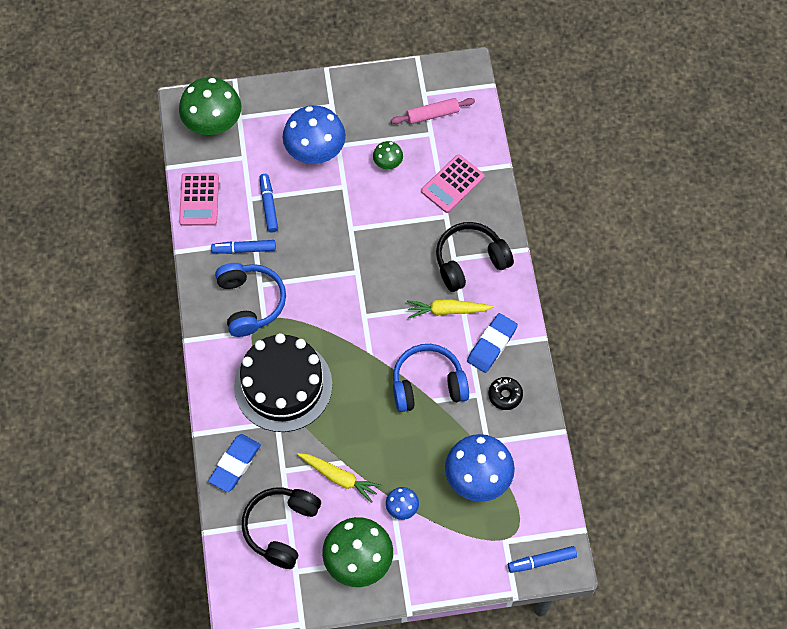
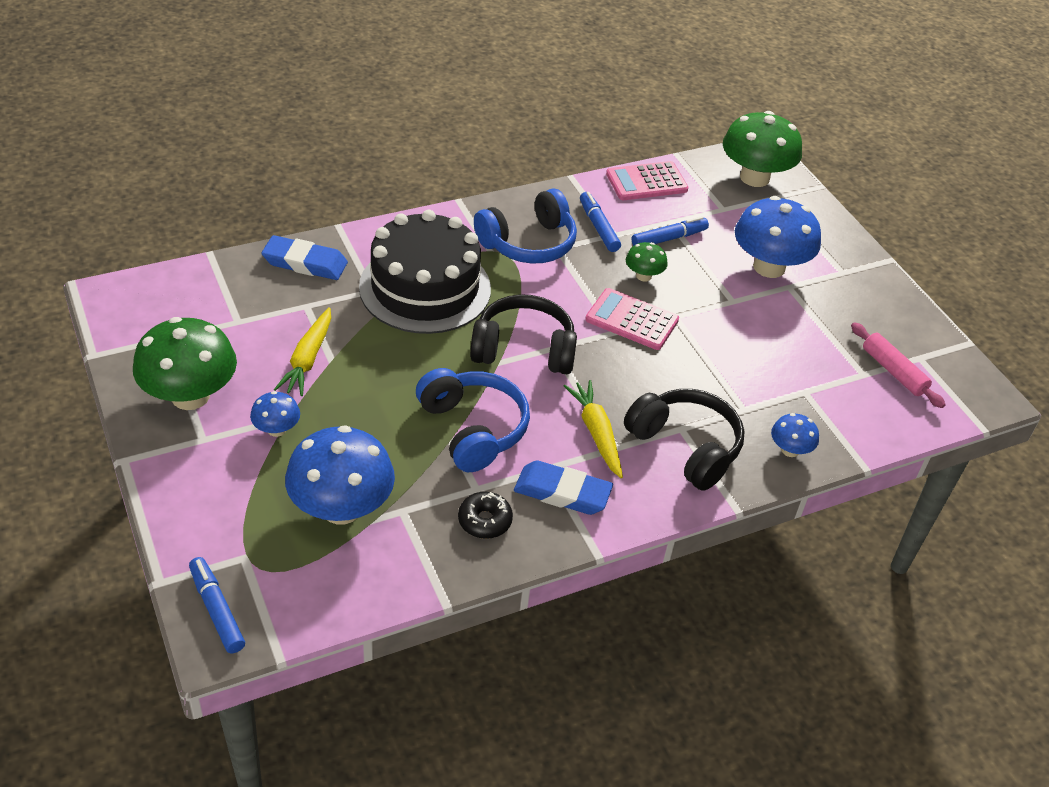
camera: 70 degrees right, 20 degrees down
black headphones [242,488,321,569] -> black headphones moved to [470,294,577,374]
green mushroom [373,141,403,169] -> green mushroom moved to [626,242,668,281]
pink calculator [421,154,485,213] -> pink calculator moved to [585,288,679,350]
none -> blue mushroom [771,413,819,457]

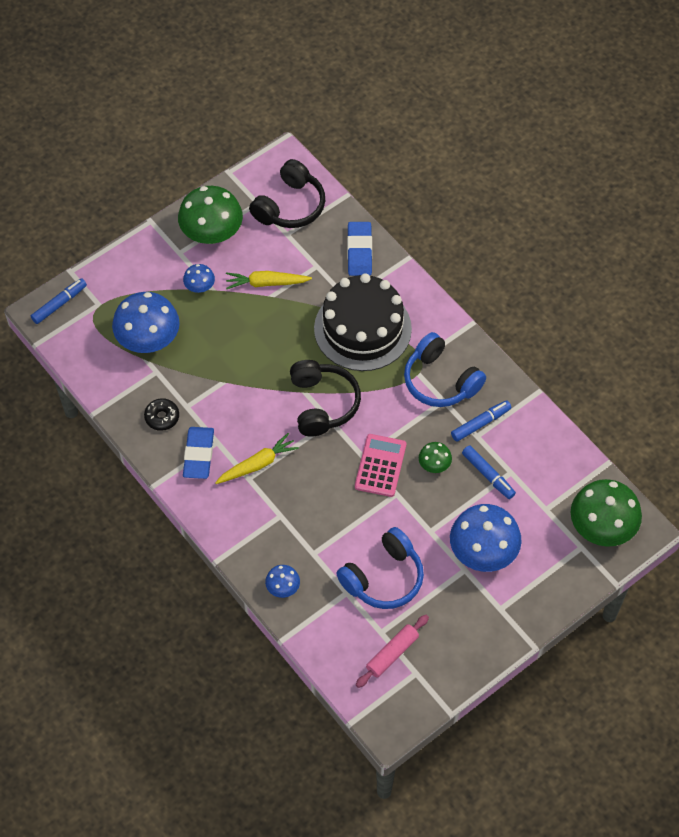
camera: 80 degrees right, 15 degrees up
blue headphones [416,368,530,472] -> blue headphones moved to [336,527,424,609]
pink calculator [606,161,688,200] -> none
black headphones [624,389,745,491] -> black headphones moved to [249,159,325,228]

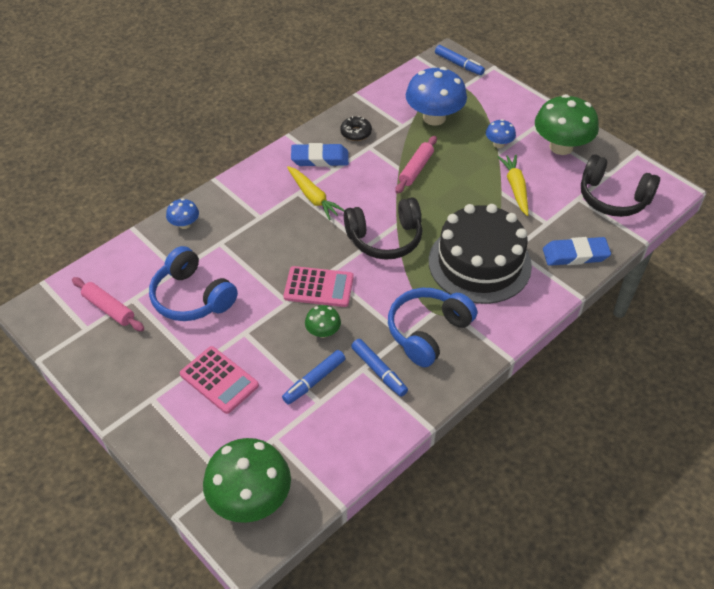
camera: 85 degrees right, 10 degrees down
blue mushroom [450,504,522,572] -> pink calculator [180,346,259,414]
none -> pink rolling pin [395,136,437,194]

